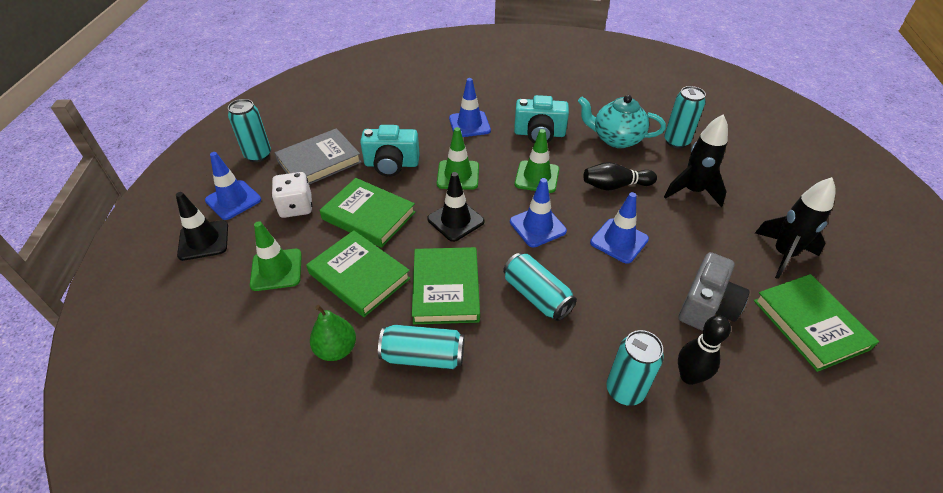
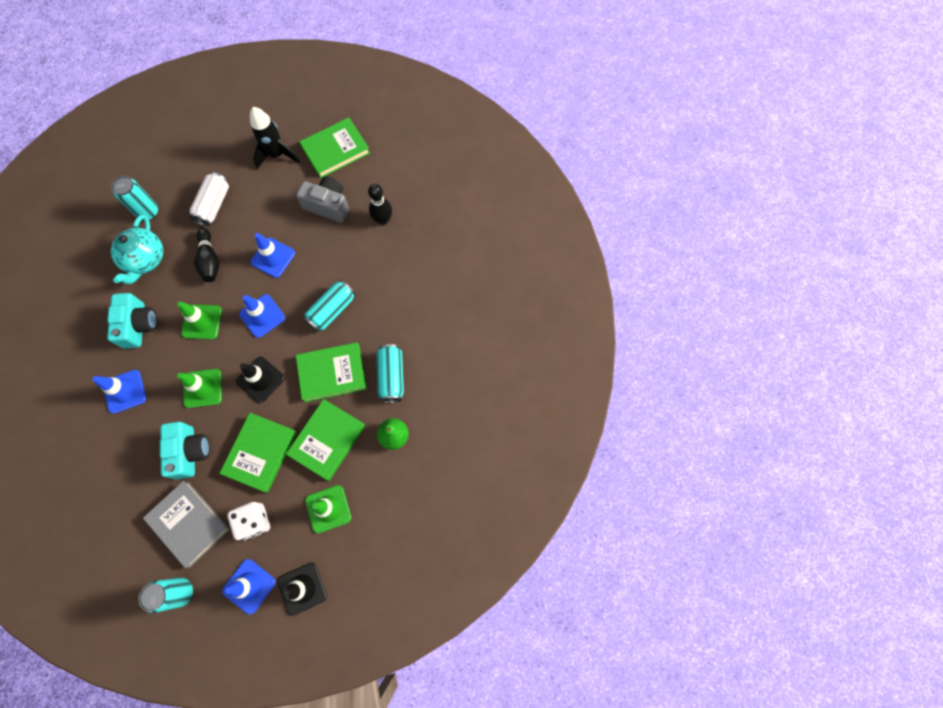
camera: 100 degrees left, 25 degrees up
turquoise can [606,330,664,406] -> none
black rocket [664,114,728,207] -> white can [189,172,229,226]

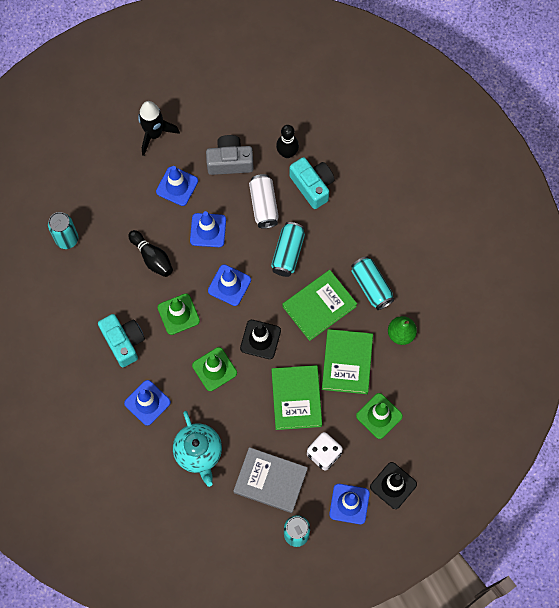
camera: 25 degrees left, 0 degrees up
turquoise teapot [111,215,163,284] -> turquoise teapot moved to [173,411,222,487]
turquoise camera [160,422,210,479] -> turquoise camera moved to [289,157,335,209]
white can [189,172,229,226] -> white can moved to [249,174,279,229]
green book [299,117,370,178] -> none
none -> blue traffic cone [156,166,198,206]

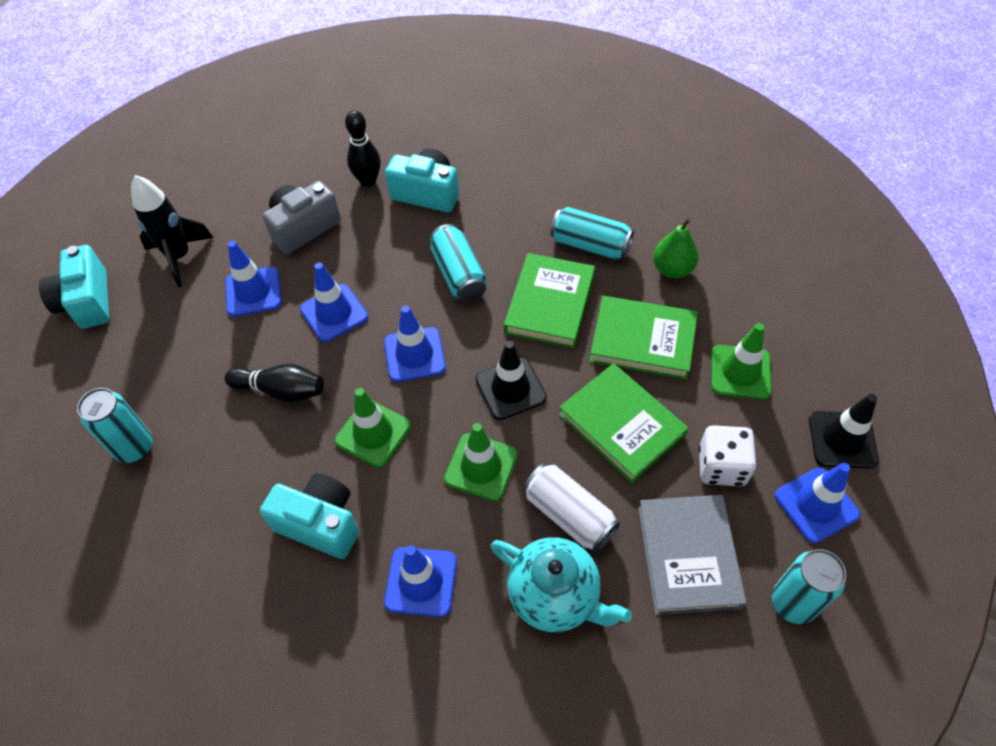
camera: 35 degrees left, 15 degrees down
grey book [233,447,308,513] -> grey book turned 75 degrees counterclockwise [638,495,747,615]
white can [249,174,279,229] -> white can moved to [523,463,620,552]
green book [322,329,373,394] -> green book turned 45 degrees counterclockwise [589,296,698,380]
none -> turquoise camera [39,245,109,329]

